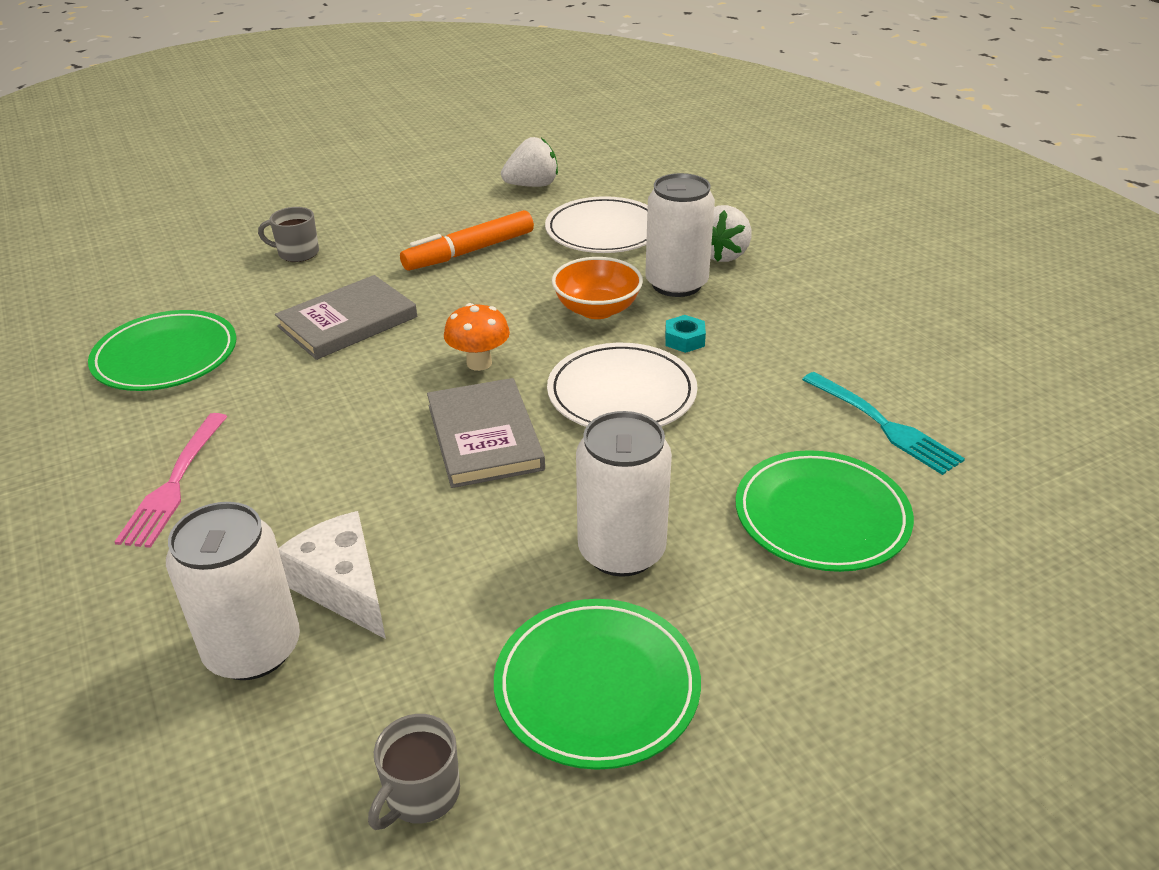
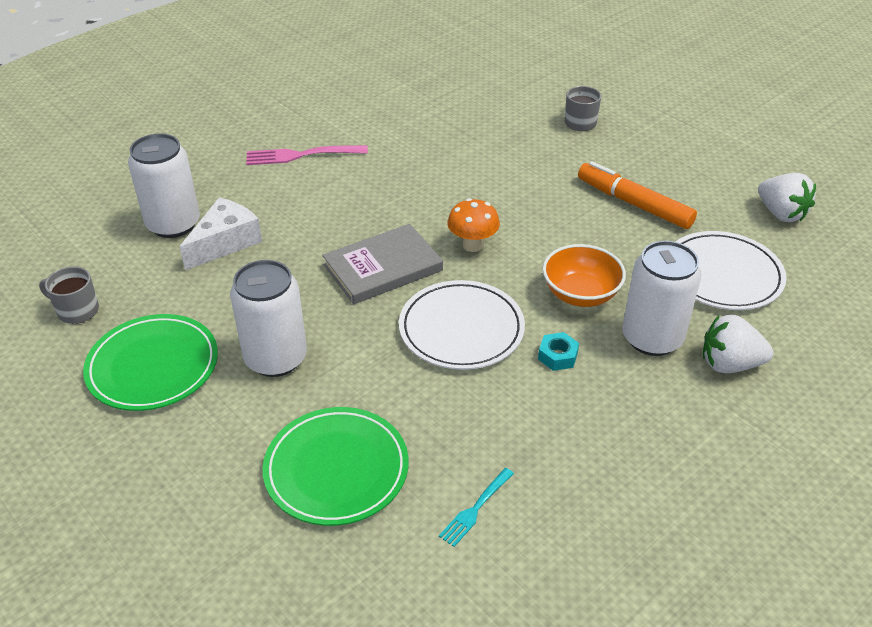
camera: 75 degrees right, 5 degrees up
green plate [88,310,236,391] -> none
grey book [275,275,417,360] -> none
turquoise fork [802,372,965,475] -> turquoise fork [439,468,514,547], size x0.60

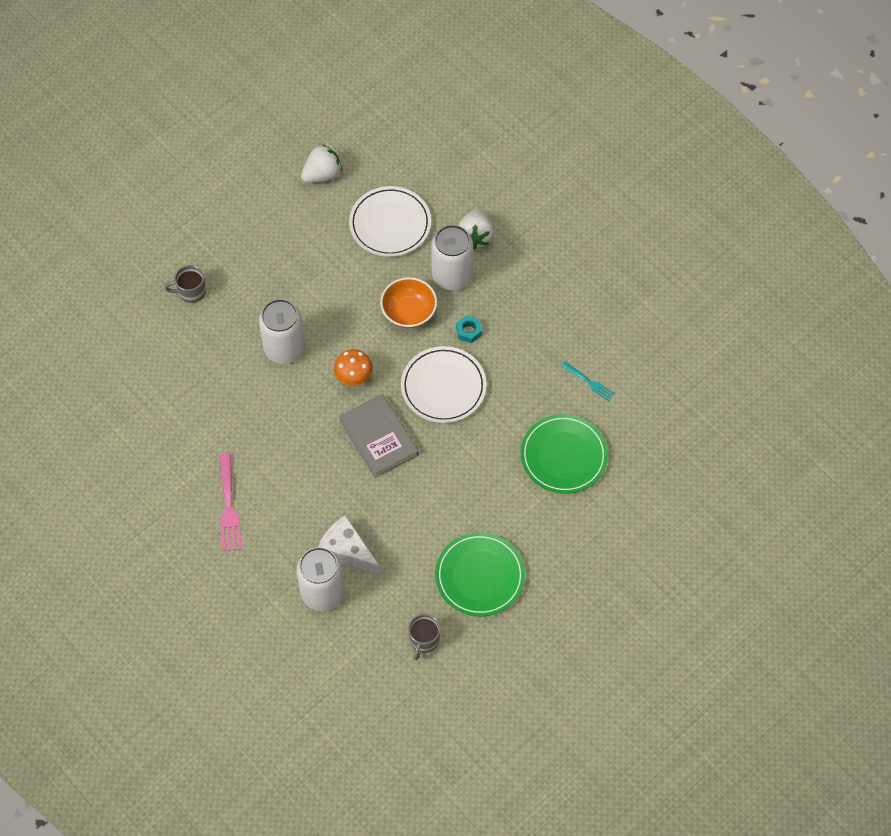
camera: 90 degrees left, 20 degrees up
white can [230,260,307,377] -> white can moved to [259,299,305,364]
orange marker [578,161,697,229] -> none

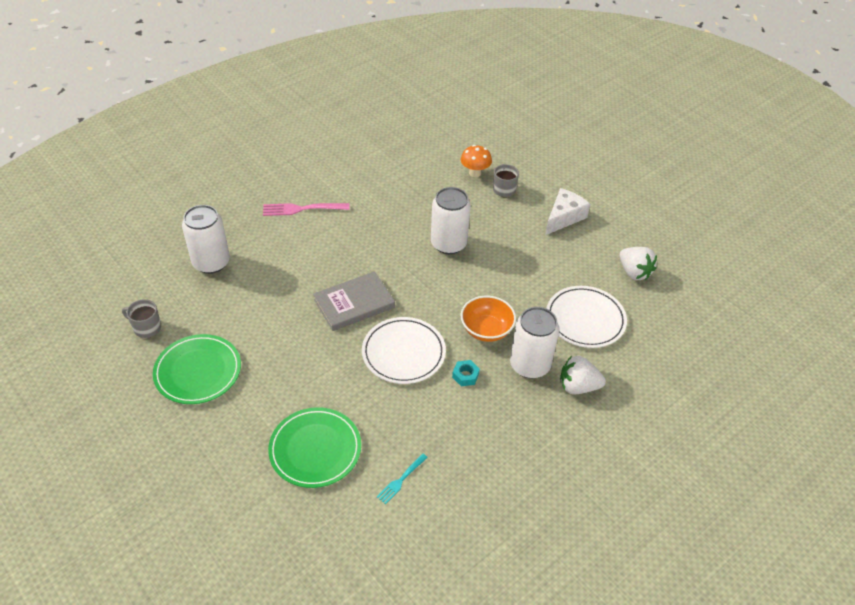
camera: 90 degrees right, 15 degrees down
white cheese [318,515,380,574] -> white cheese moved to [545,188,590,235]
orange mushroom [334,349,373,386] -> orange mushroom moved to [461,145,492,177]

